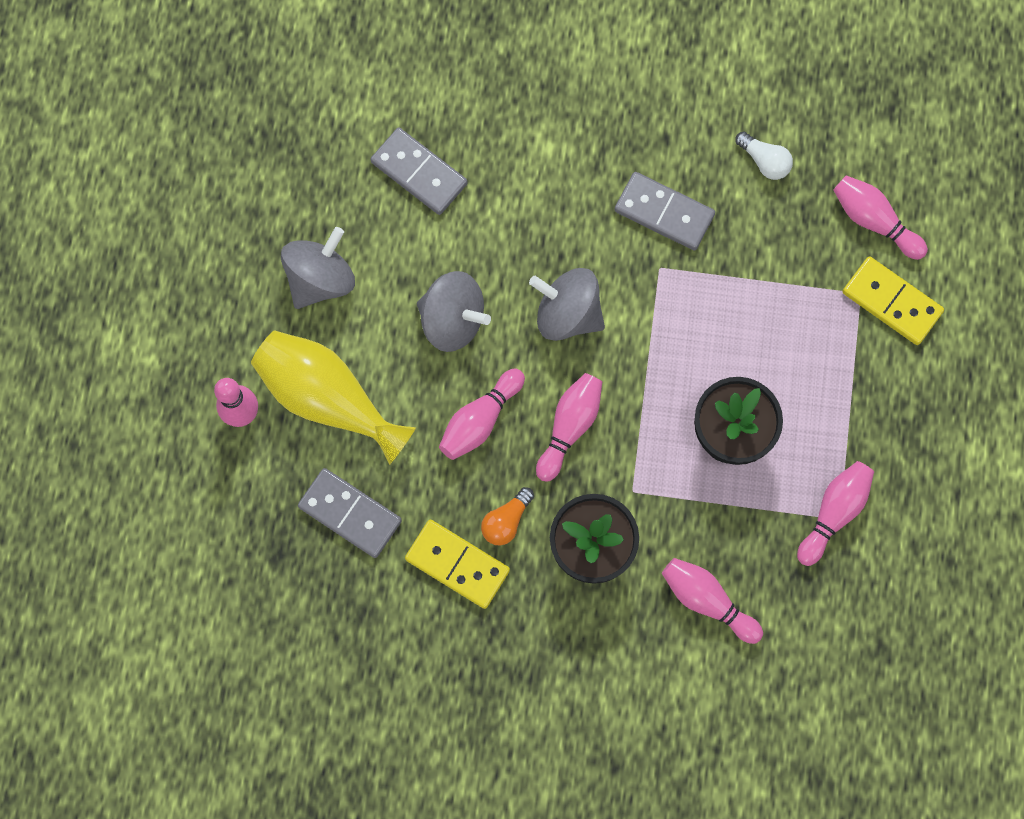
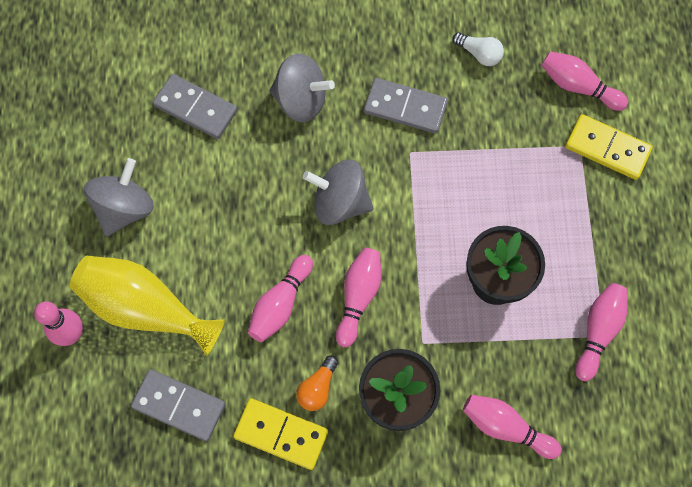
camera: 10 degrees left, 5 degrees down
grey spinning top [417,271,491,352] -> grey spinning top moved to [269,54,335,122]

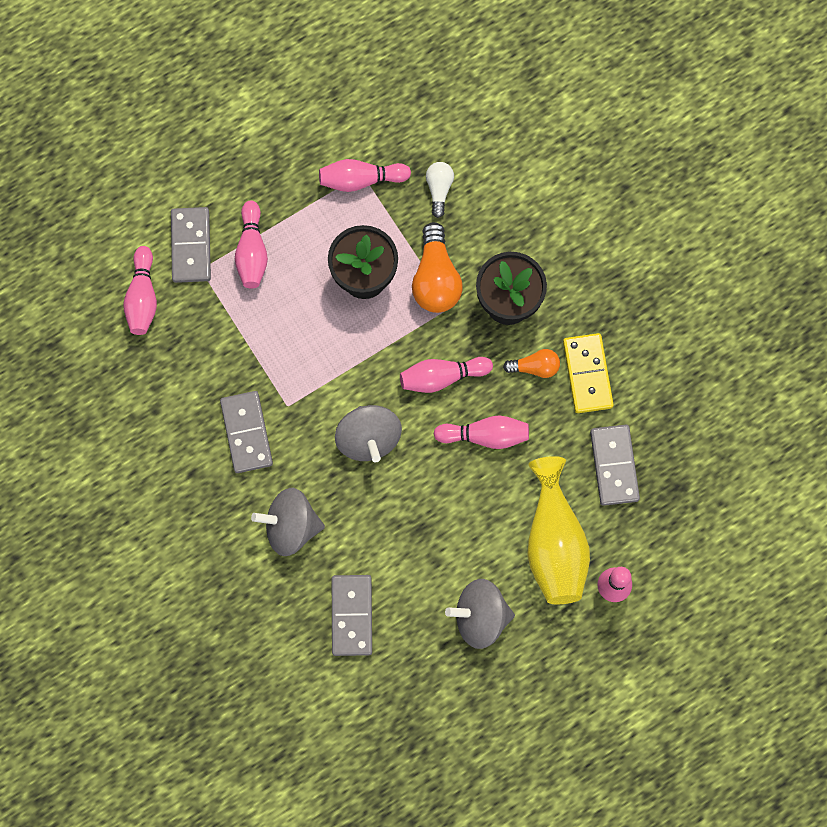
camera: 120 degrees left, 5 degrees up
grey spinning top [269,54,335,122] -> grey spinning top turned 75 degrees counterclockwise [251,488,325,556]
white light bulb [452,32,504,66] -> white light bulb moved to [426,162,454,218]
pink bowling pin [463,395,562,459] -> pink bowling pin moved to [235,201,268,288]
yellow domino [565,114,653,180] -> grey domino [171,207,211,283]
none -> orange light bulb [412,222,463,313]

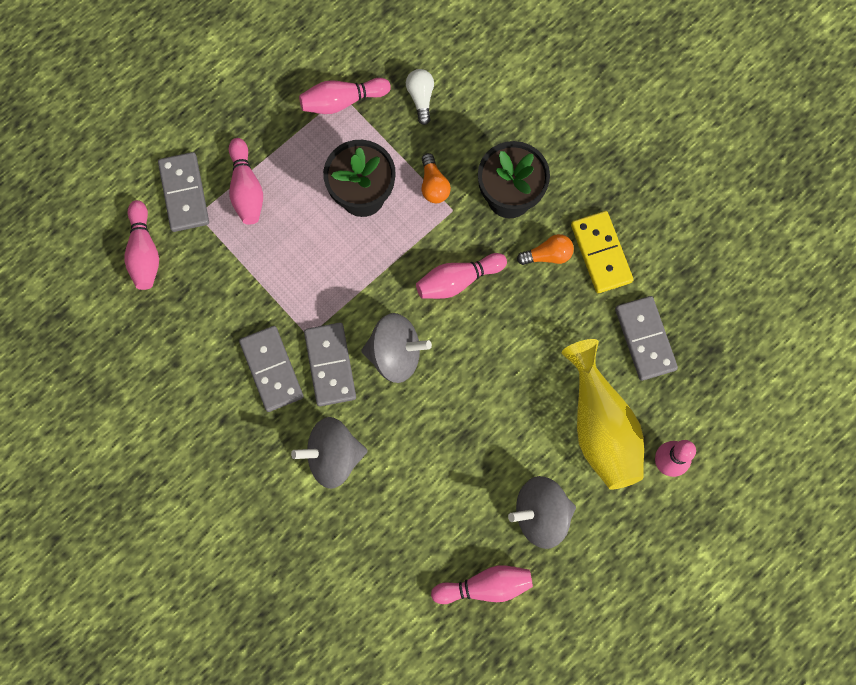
camera: 10 degrees left, 0 degrees up
grey domino [332,575,372,656] -> grey domino moved to [304,323,356,406]
grey spinning top [335,405,402,462] -> grey spinning top turned 60 degrees counterclockwise [361,313,432,383]
orange light bulb [412,222,463,313] -> orange light bulb [422,153,451,203], size x0.57
pink bowling pin [433,415,529,449] -> pink bowling pin moved to [431,565,533,604]

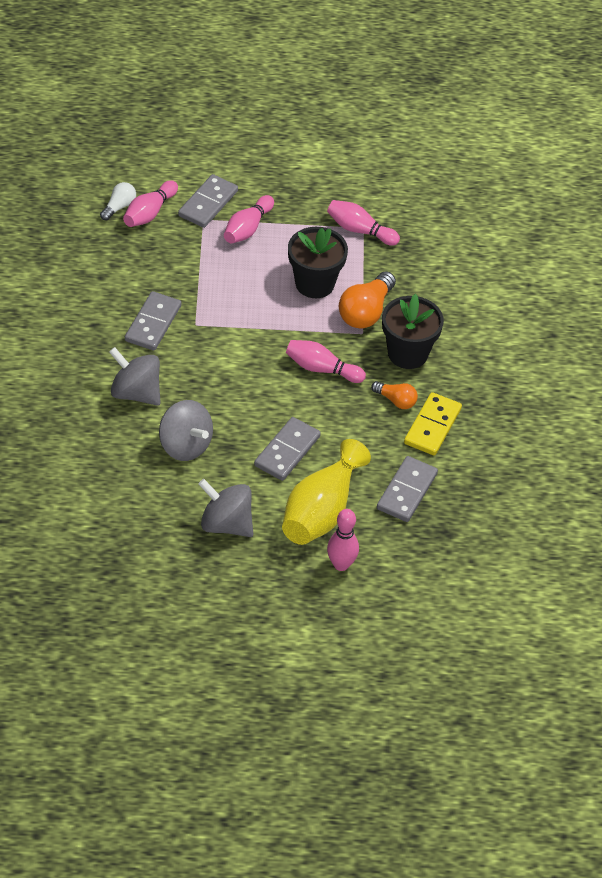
camera: 40 degrees right, 25 degrees down
grey domino [304,323,356,406] -> grey domino moved to [254,417,321,481]
grey spinning top [361,313,432,383] -> grey spinning top moved to [159,400,213,461]
white light bulb [406,69,434,125] -> white light bulb moved to [100,182,136,221]
orange light bulb [422,153,451,203] -> orange light bulb [339,271,396,329], size x1.75
pink bowling pin [431,565,533,604] -> none

